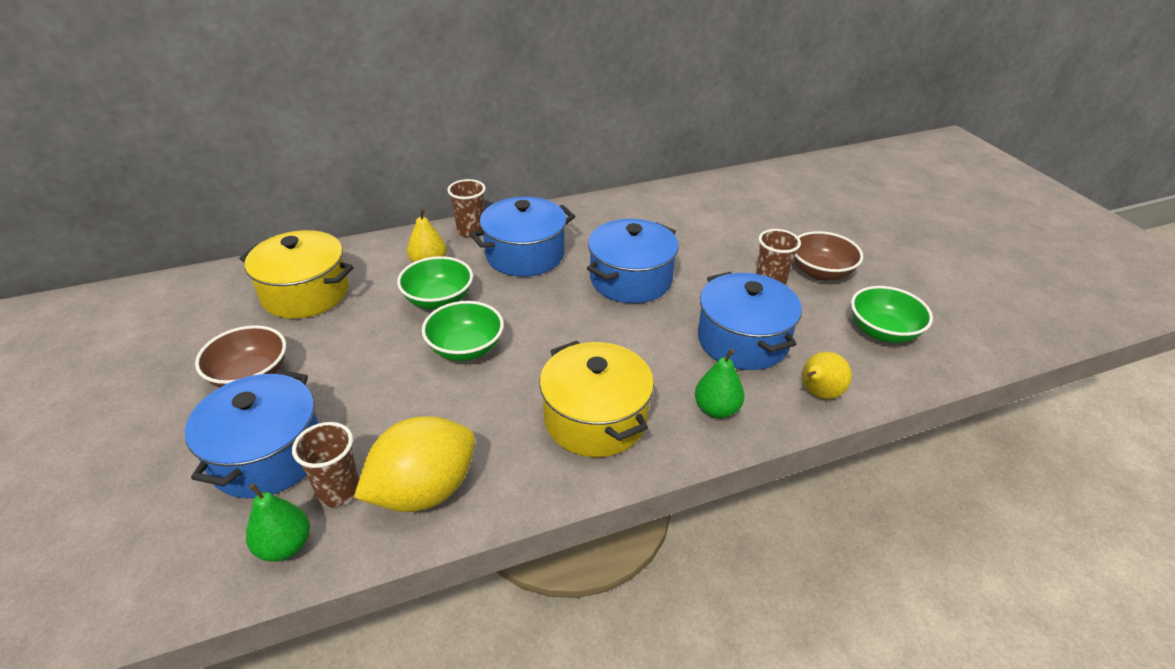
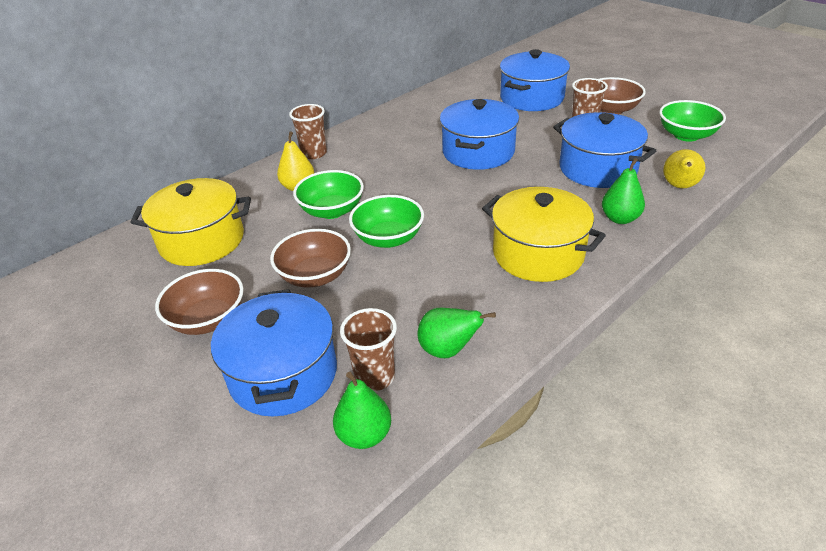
camera: 20 degrees left, 0 degrees up
yellow lemon [354,416,475,512] -> green pear [417,308,496,358]
blue pot [470,197,575,277] -> blue pot moved to [500,49,570,111]
none -> brown bowl [270,229,351,288]

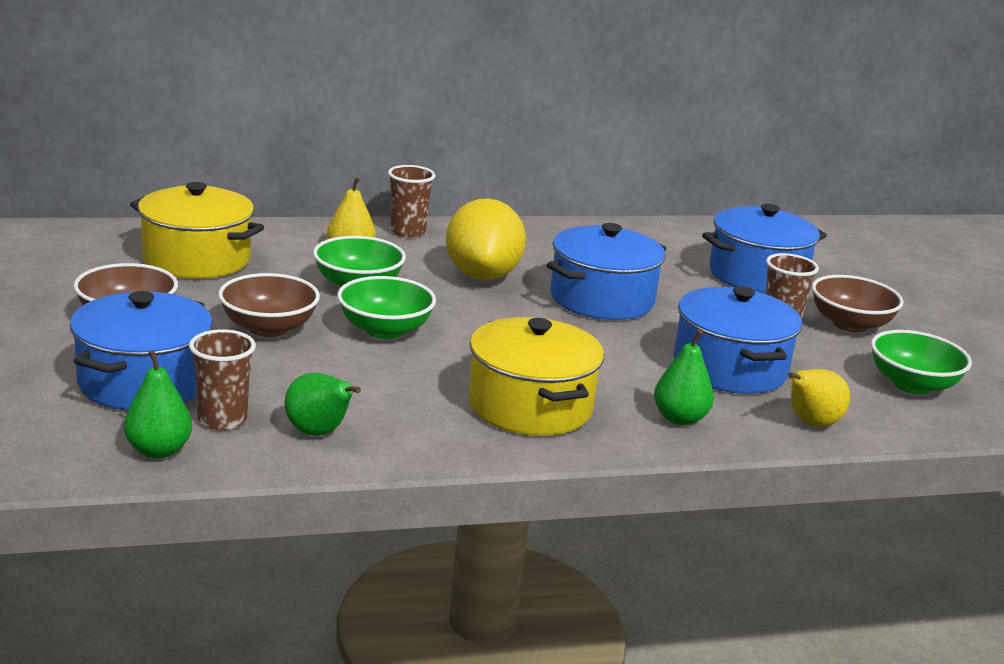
camera: 25 degrees right, 15 degrees down
none -> yellow lemon [446,198,526,280]

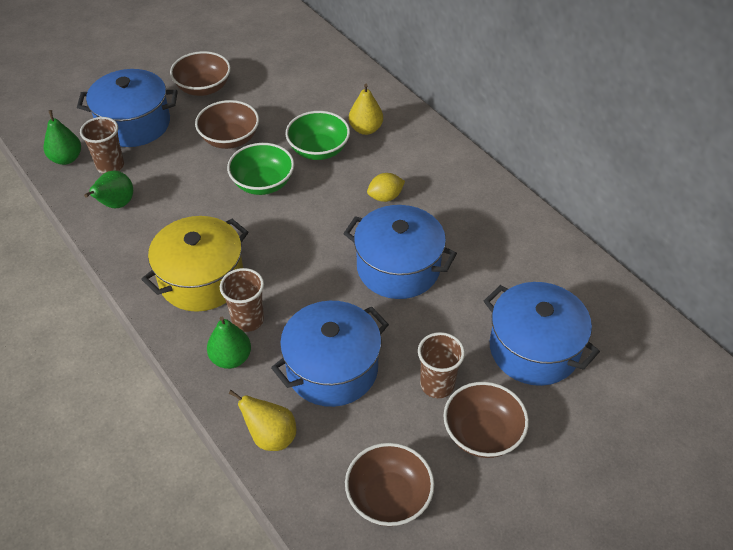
camera: 70 degrees right, 25 degrees up
yellow pot [130,182,264,279] -> none
brown cup [388,165,436,238] -> brown cup moved to [220,268,264,332]
yellow lemon [446,198,526,280] -> yellow lemon [367,173,405,202], size x0.47
green bowl [871,330,972,395] -> brown bowl [345,443,434,526]

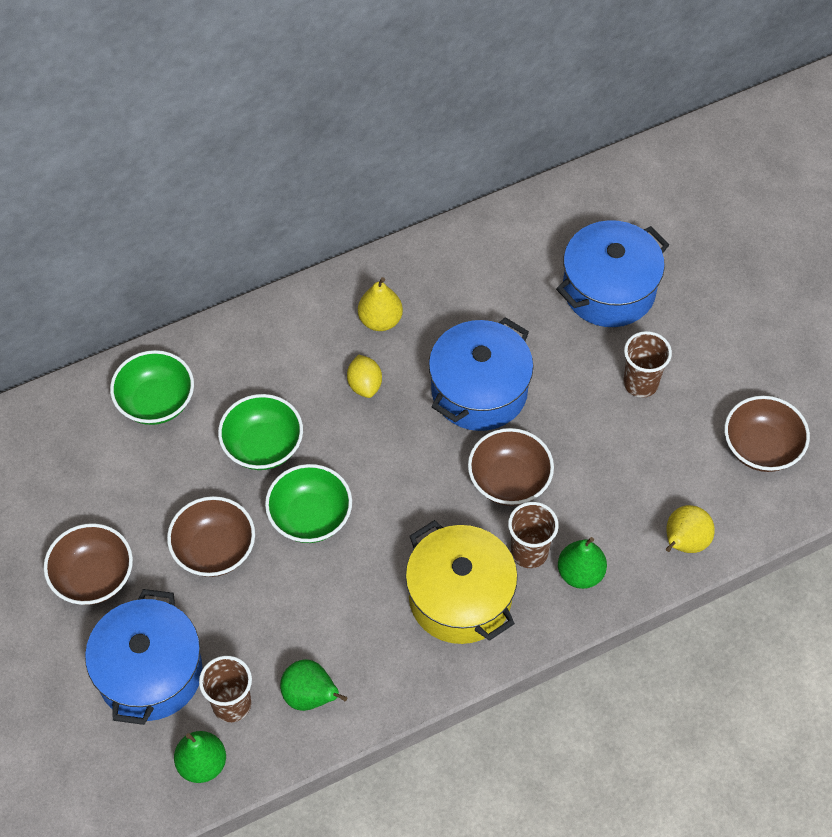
camera: 80 degrees left, 10 degrees up
blue pot [271,301,389,407] -> none
yellow pear [349,84,383,135] -> yellow pear moved to [358,277,403,331]
brown bowl [443,382,529,458] -> brown bowl moved to [468,428,554,506]
none -> green bowl [110,350,194,425]

